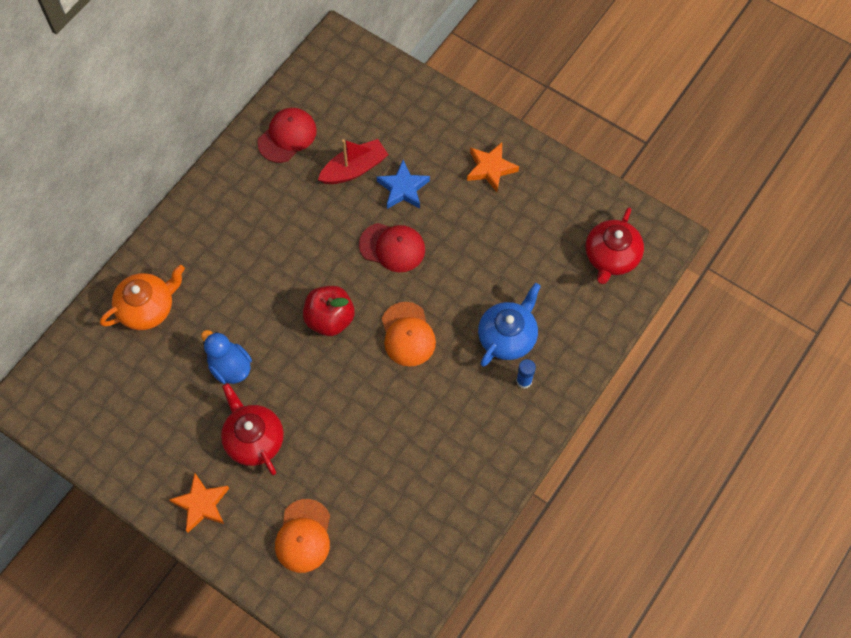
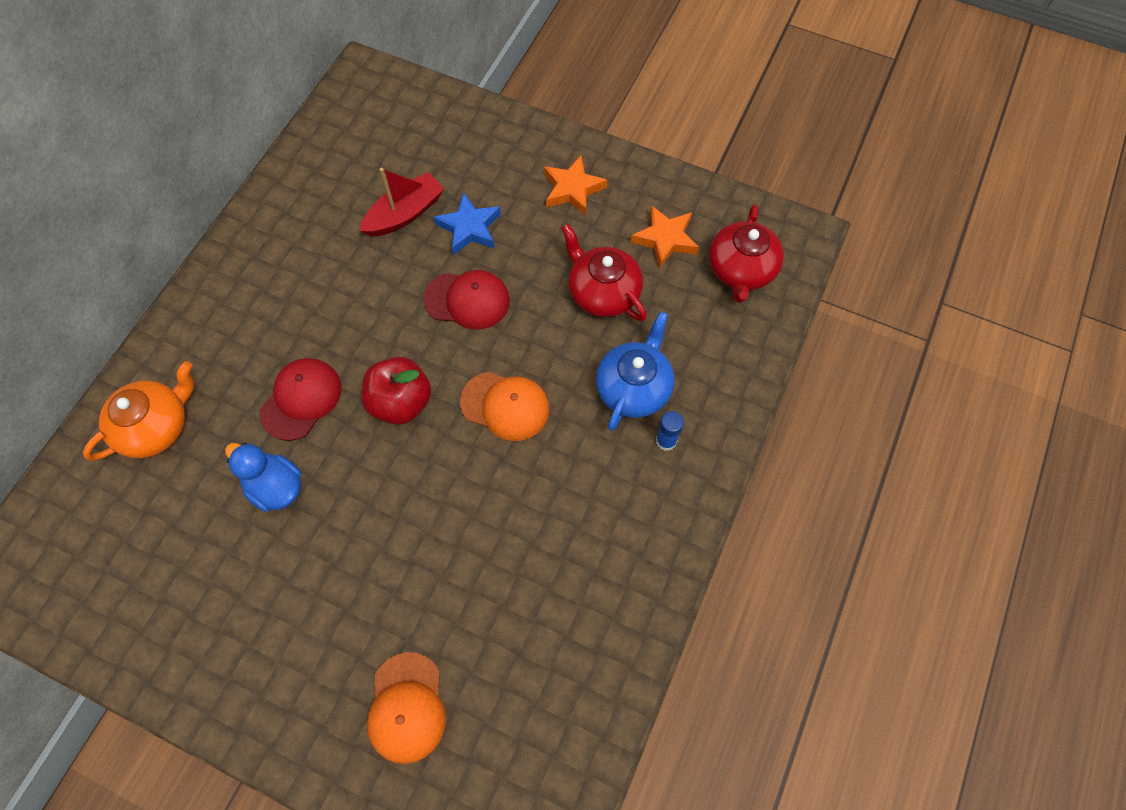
camera: 10 degrees left, 0 degrees up
orange star [169,473,229,533] -> orange star moved to [631,205,699,269]
red teapot [221,383,284,475] -> red teapot moved to [561,224,647,322]
red cap [257,108,317,163] -> red cap moved to [260,358,342,441]
orange cap [382,302,436,367] -> orange cap turned 45 degrees counterclockwise [460,372,549,441]

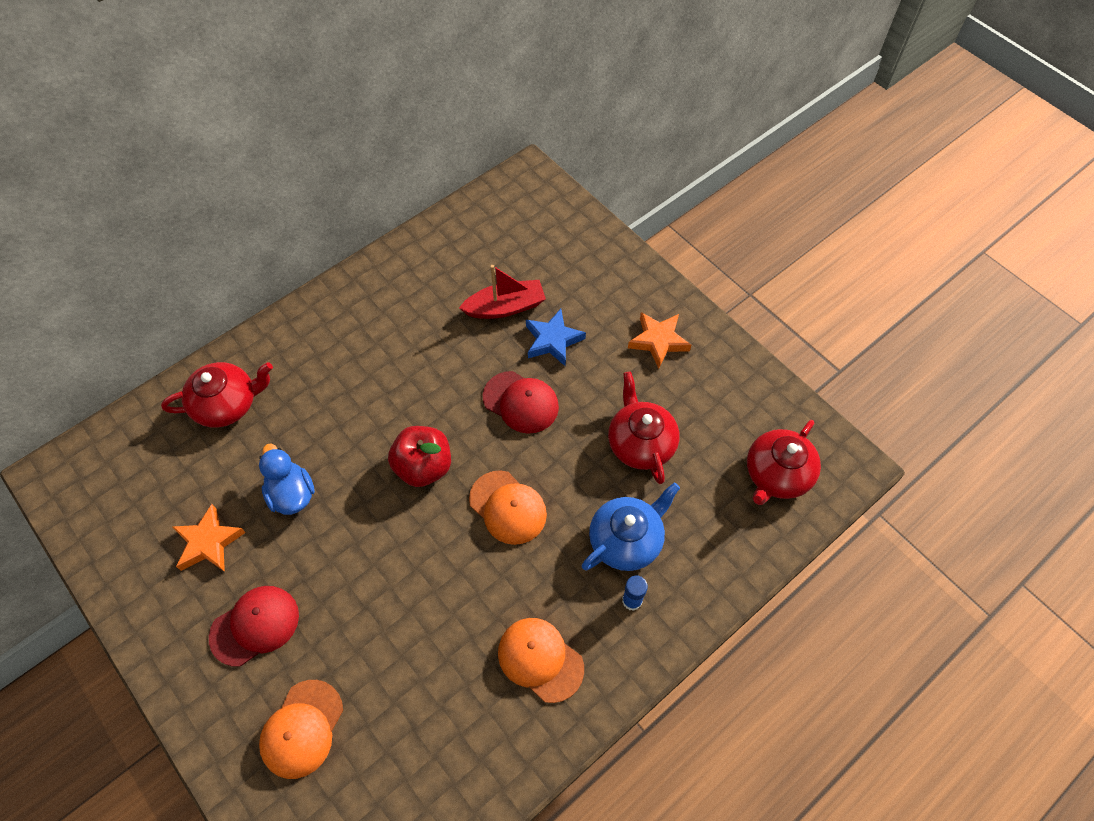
camera: 25 degrees right, 5 degrees down
orange teapot [83,361,194,461] -> red teapot [161,362,273,428]
red cap [260,358,342,441] -> red cap moved to [209,586,299,666]
orange star [631,205,699,269] -> orange star moved to [173,504,246,572]
none -> orange cap [498,618,584,703]

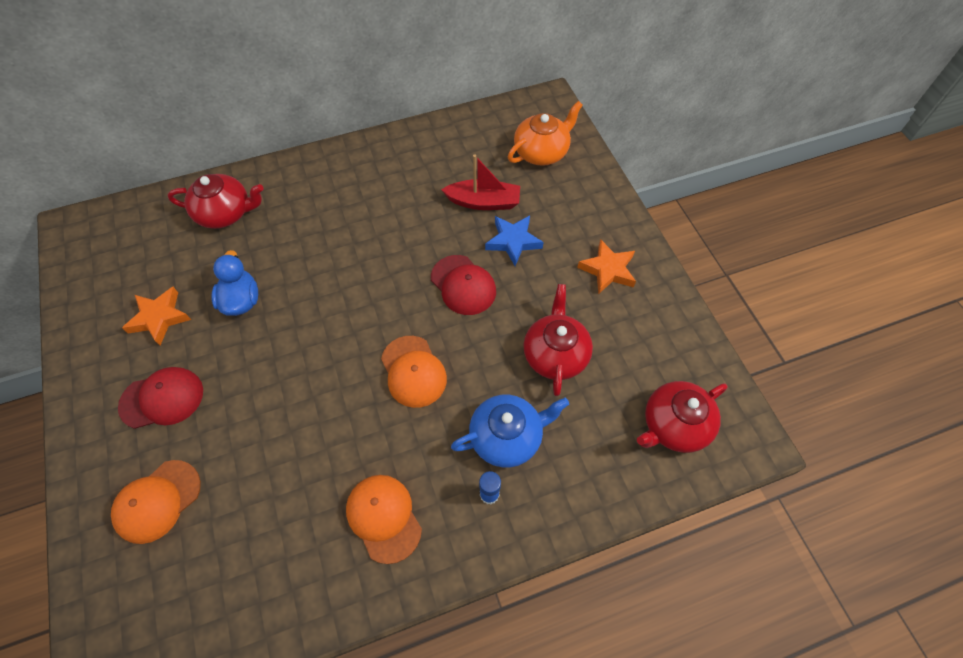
camera: 20 degrees right, 0 degrees up
red apple [388,426,451,487] -> none
none -> orange teapot [508,101,583,166]

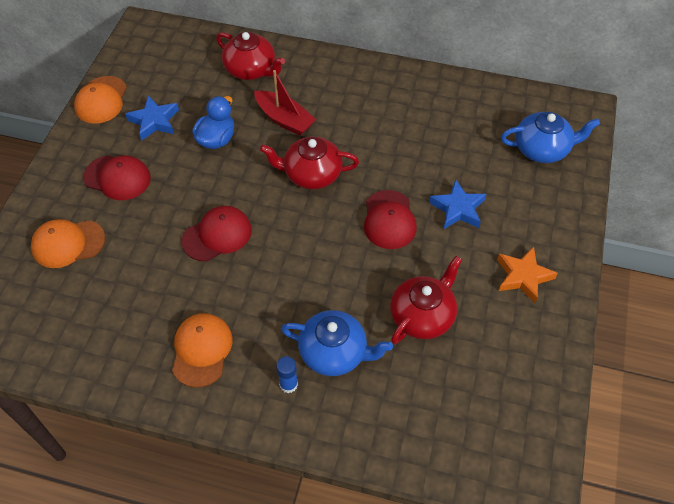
camera: 35 degrees right, 5 degrees down
orange star [122,287,191,345] -> blue star [125,95,179,141]
orange cap [381,336,447,408] -> orange cap moved to [74,76,127,124]
red boat [441,155,520,210] -> red boat moved to [254,70,316,136]
orange teapot [508,101,583,166] -> blue teapot [501,112,600,163]
red teapot [637,381,727,453] -> red teapot moved to [260,136,359,189]
none -> red cap [182,206,252,261]

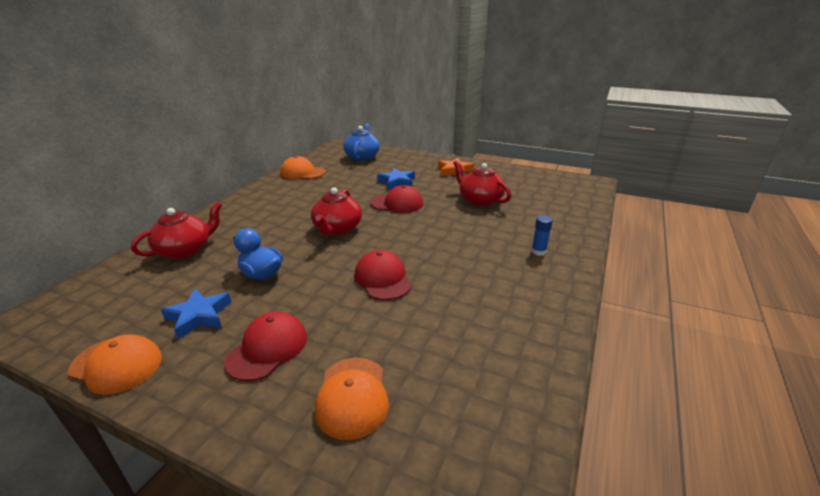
camera: 80 degrees left, 25 degrees down
orange cap [172,313,233,388] -> orange cap moved to [280,156,326,179]
red boat [254,70,316,136] -> none
blue teapot [281,310,393,376] -> none

